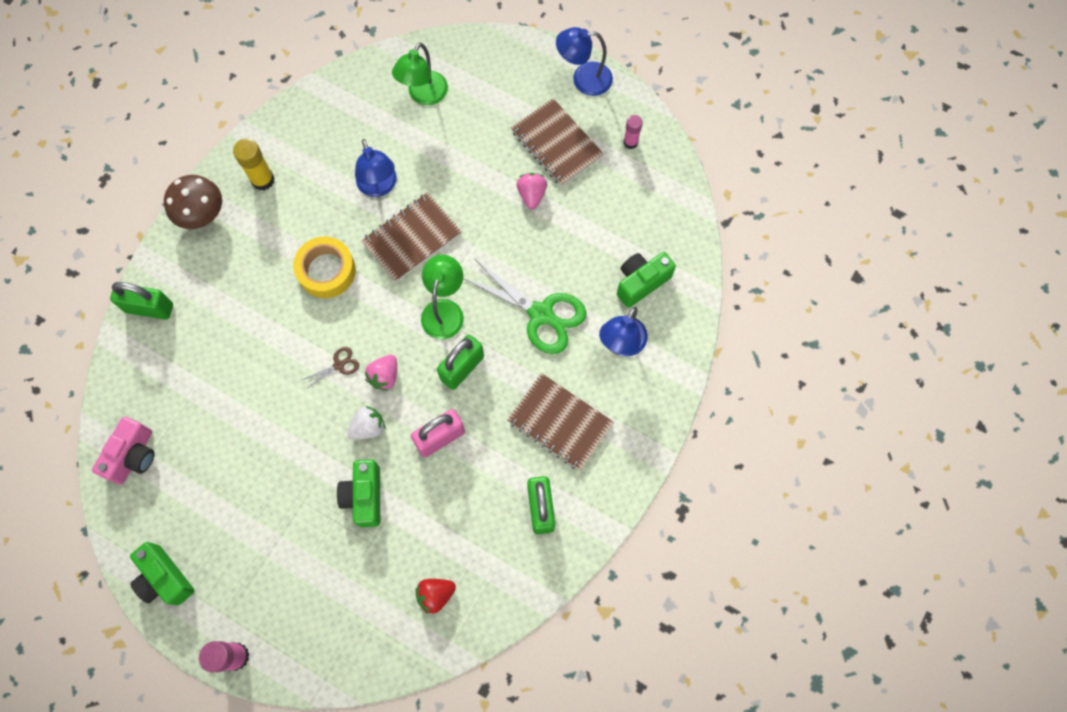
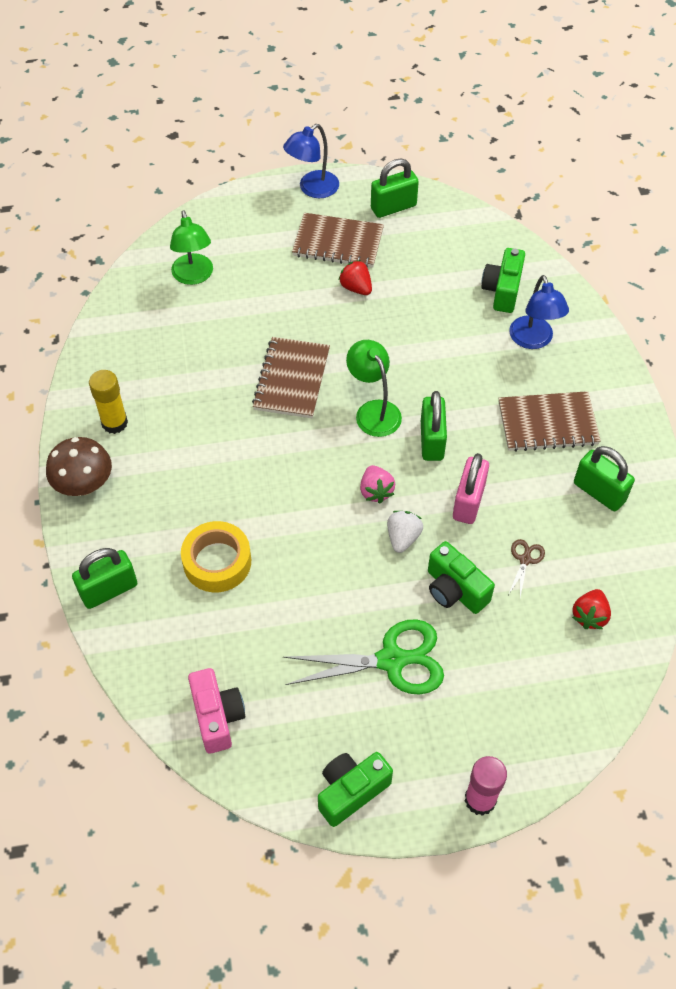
camera: 40 degrees left, 15 degrees down
green camera [130,542,194,605] -> green camera turned 135 degrees clockwise [318,752,393,827]
yellow tape [293,236,356,298] -> yellow tape moved to [181,521,251,592]
brown scissors [302,347,359,389] -> brown scissors moved to [509,539,545,597]
blue lamp [355,139,397,197] -> none
green scissors [463,259,587,354] -> green scissors moved to [283,619,444,695]
pink strawberry [517,173,547,209] -> red strawberry [338,260,372,295]
pink glue stick [623,115,643,149] -> green padlock [371,159,419,218]

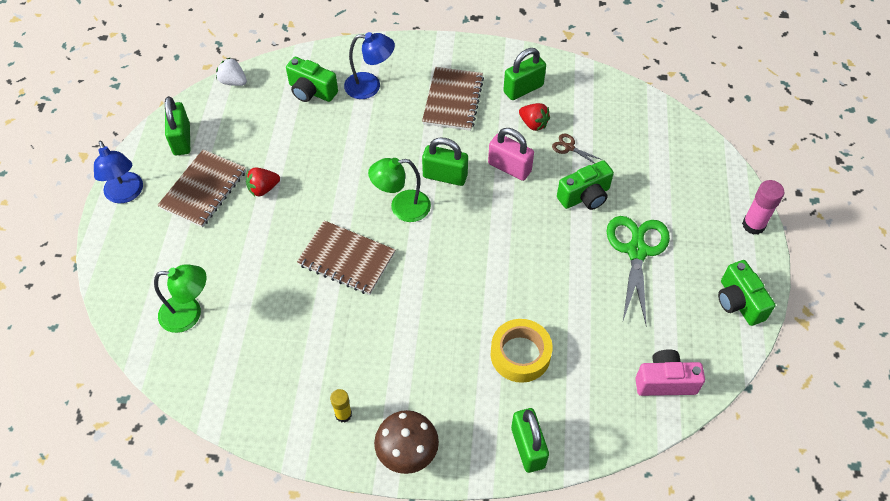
camera: 75 degrees left, 0 degrees up
yellow glue stick [89,370,128,434] -> yellow glue stick [330,389,352,423], size x0.65
pink strawberry [360,465,395,503] -> none
white strawberry [387,511,423,553] -> white strawberry moved to [216,57,247,86]
red strawberry [572,589,611,629] -> red strawberry moved to [519,103,550,131]

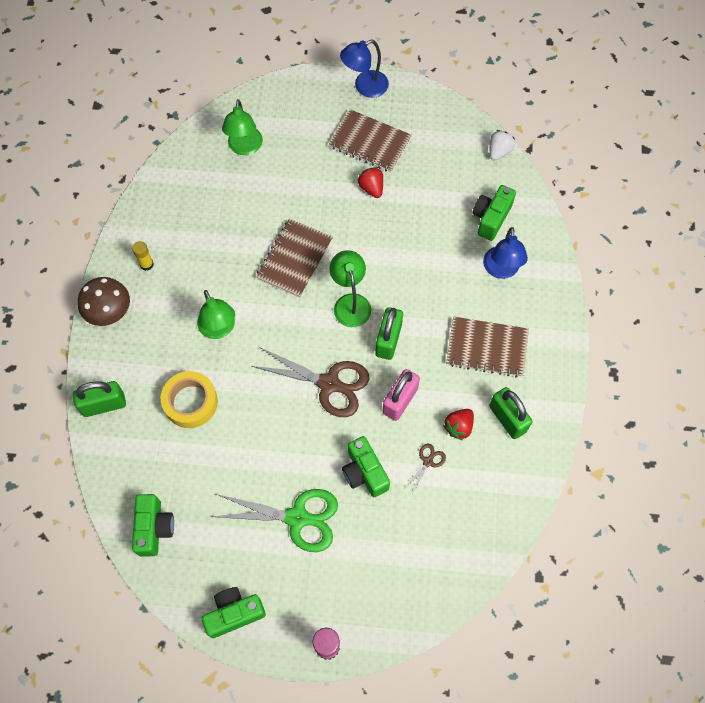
camera: 90 degrees right, 10 degrees up
green padlock [165,96,190,156] -> none
pink camera [635,349,705,396] -> green camera [132,494,174,557]
none -> green lamp [197,290,235,339]
none -> brown scissors [251,347,369,417]

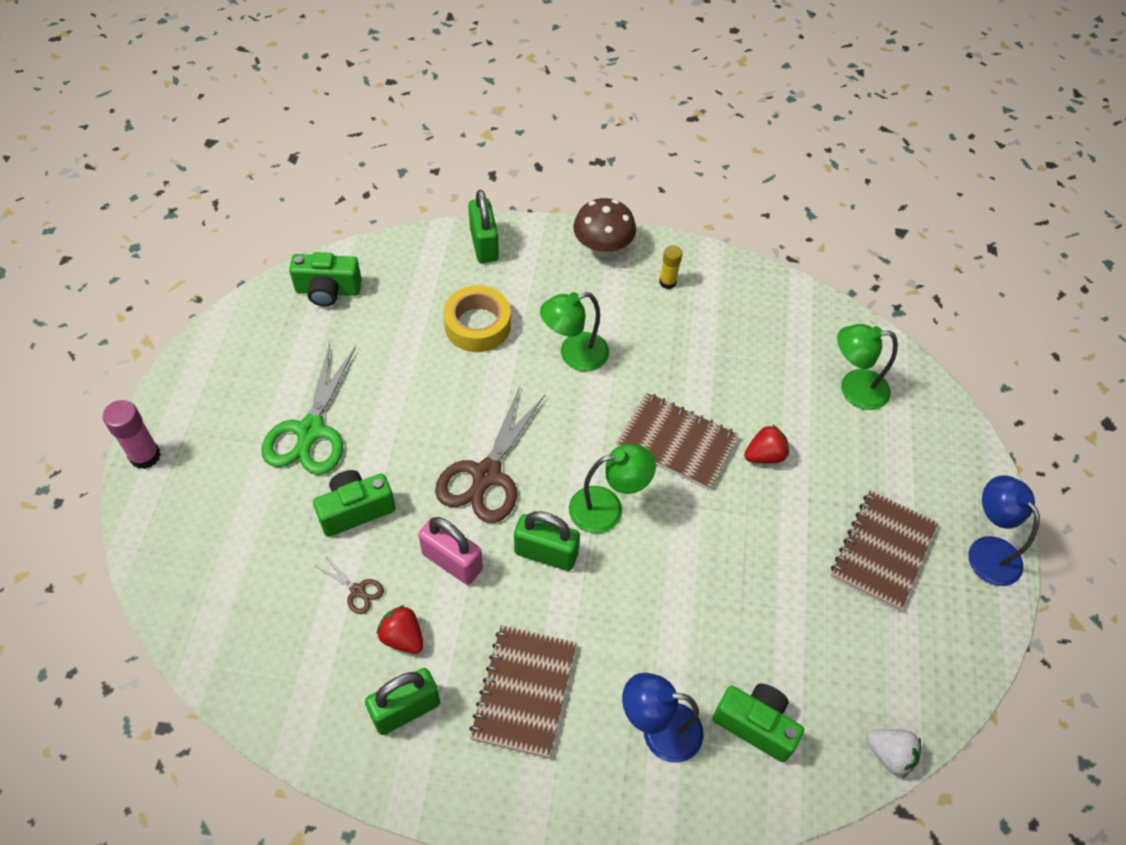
camera: 90 degrees right, 10 degrees down
green camera [202,587,266,638] -> none
red strawberry [358,167,383,198] -> red strawberry moved to [744,424,789,463]

